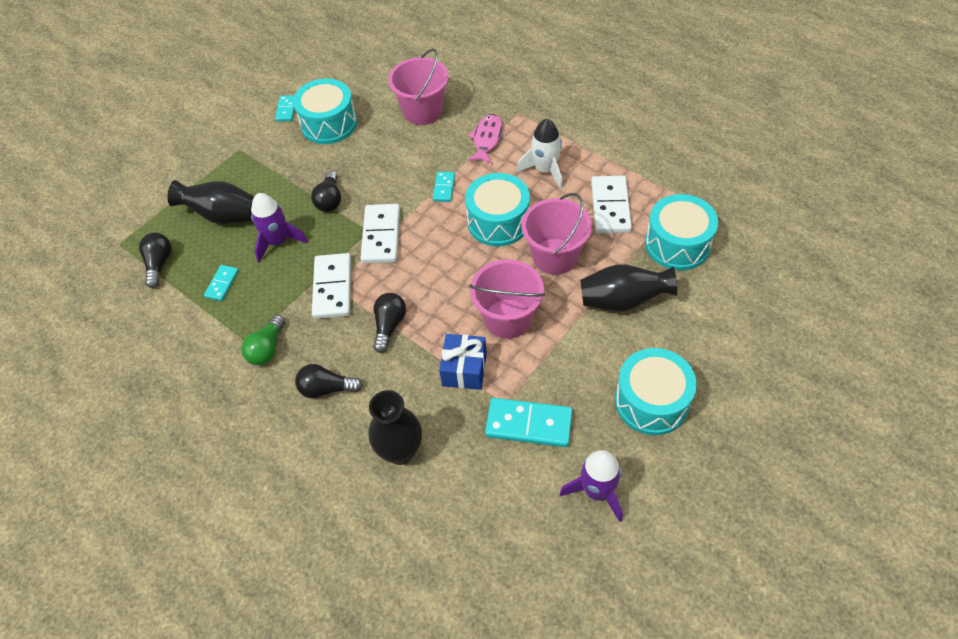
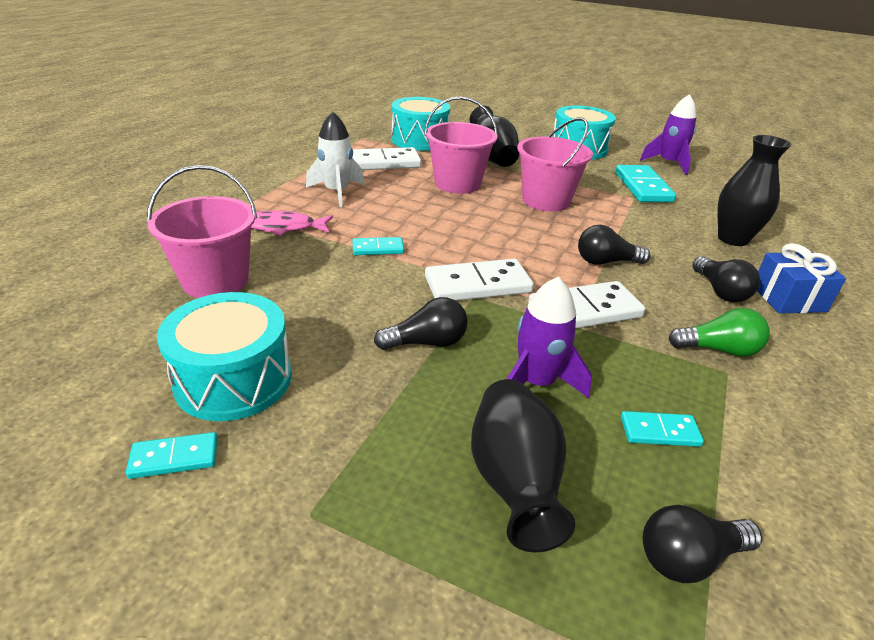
camera: 110 degrees left, 20 degrees down
blue gift [439,334,487,390] -> blue gift moved to [757,243,846,314]
turquoise drum [465,173,530,246] -> none

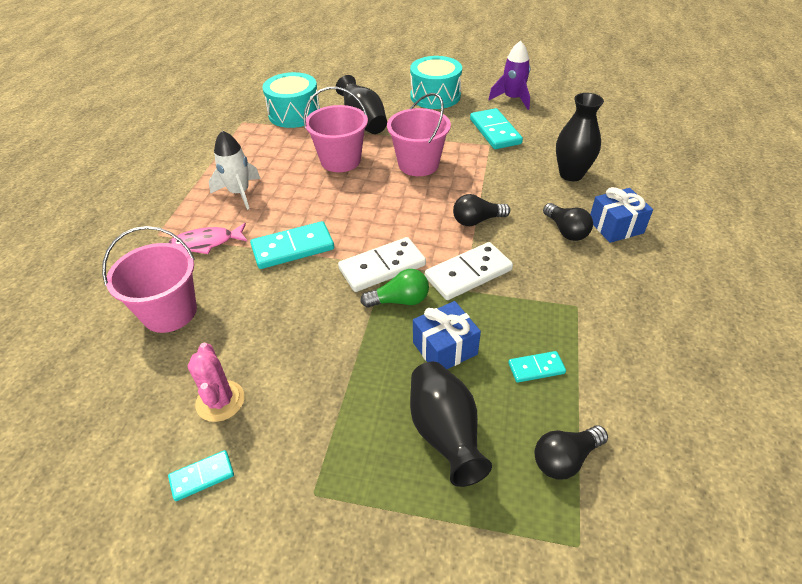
camera: 10 degrees left, 10 degrees up
turquoise drum [157,292,292,421] -> pink cactus [188,343,245,422]
white domino [352,147,421,170] -> none
turquoise domino [352,237,404,255] -> turquoise domino [250,221,334,269], size x1.83
black light bulb [374,297,468,350] -> none
purple rocket [507,277,592,398] -> blue gift [413,301,481,369]
green light bulb [669,308,770,357] -> green light bulb moved to [360,269,429,308]

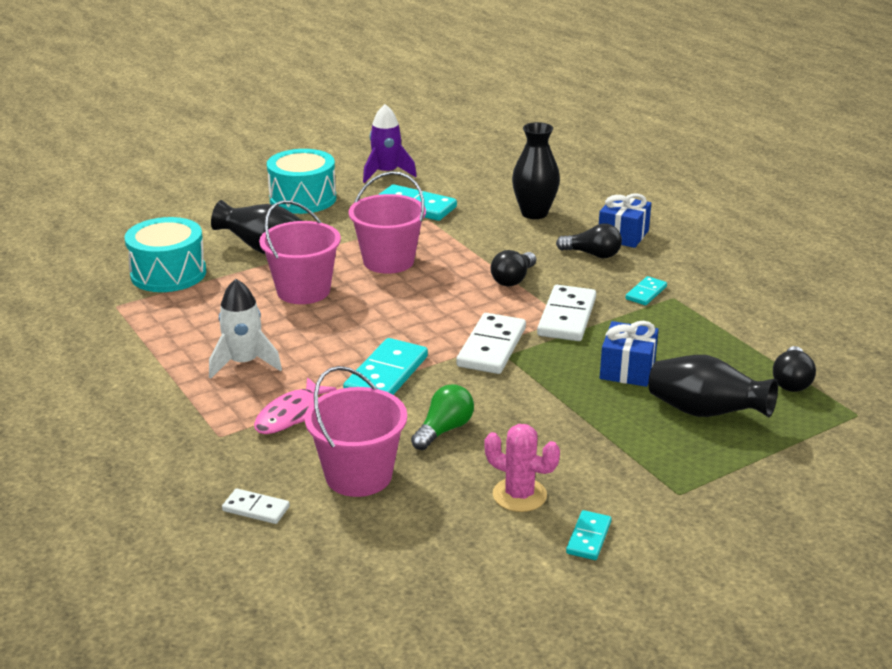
camera: 45 degrees left, 15 degrees down
green light bulb [360,269,429,308] -> green light bulb moved to [411,384,474,450]
turquoise domino [508,351,566,383] -> turquoise domino moved to [625,276,667,305]
none -> white domino [222,489,290,524]

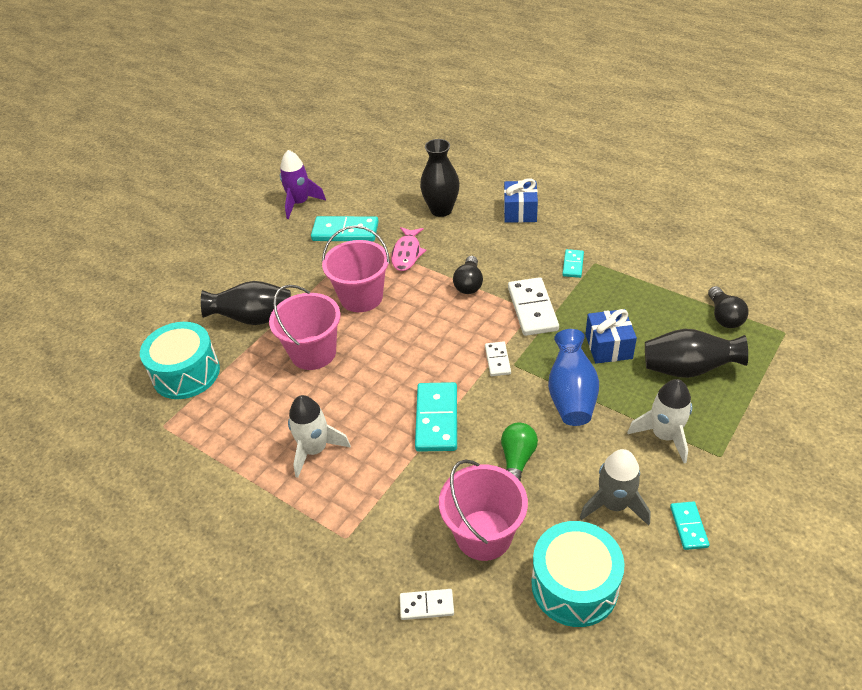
camera: 20 degrees left, 15 degrees up
pink fish [254,377,336,434] -> pink fish moved to [391,227,426,271]
turquoise drum [267,149,336,214] -> turquoise drum moved to [531,521,625,627]
white domino [456,313,526,374] -> white domino [485,341,511,376], size x0.55
pink cactus [484,424,560,512] -> grey rocket [580,449,651,526]
black light bulb [556,223,622,258] -> none
none -> blue vase [548,329,599,426]
none -> white rocket [628,379,692,463]

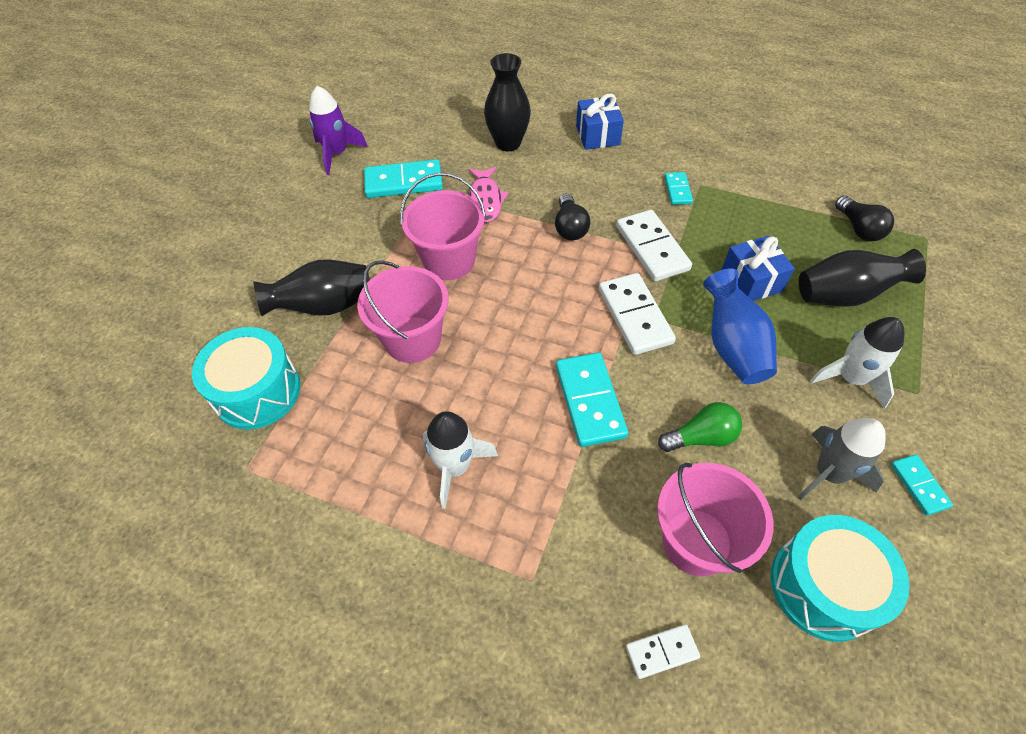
camera: 15 degrees left, 10 degrees up
white domino [485,341,511,376] -> white domino [599,273,676,355], size x1.83
green light bulb [501,422,538,482] -> green light bulb turned 75 degrees clockwise [658,402,742,452]

